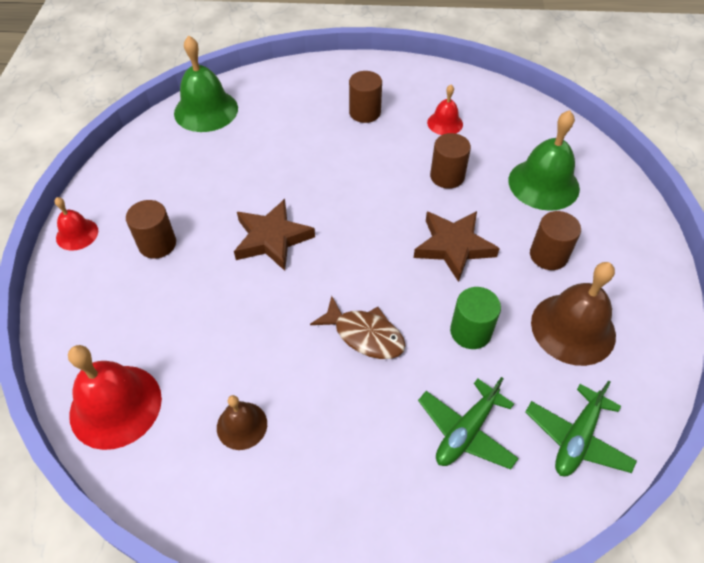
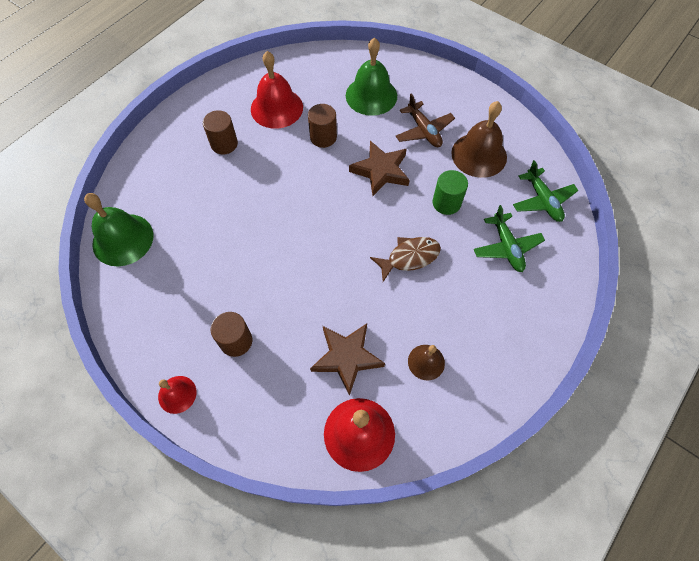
camera: 55 degrees left, 10 degrees up
brown star [234,199,315,271] -> brown star moved to [310,324,385,396]
red bell [427,85,463,135] -> red bell [251,51,303,129], size x1.82
brown cylinder [530,211,581,270] -> brown plane [396,93,455,147]

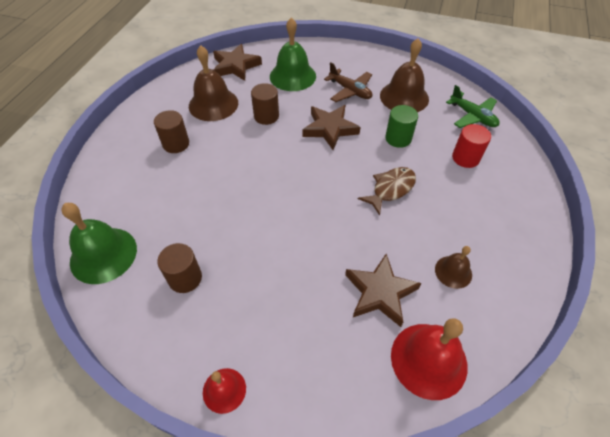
camera: 20 degrees left, 10 degrees down
brown cylinder [211,312,252,357] -> brown cylinder moved to [157,243,202,293]
red bell [251,51,303,129] -> brown bell [189,45,238,121]
green plane [474,205,545,272] -> red cylinder [452,124,491,168]
none -> brown star [213,44,262,81]

